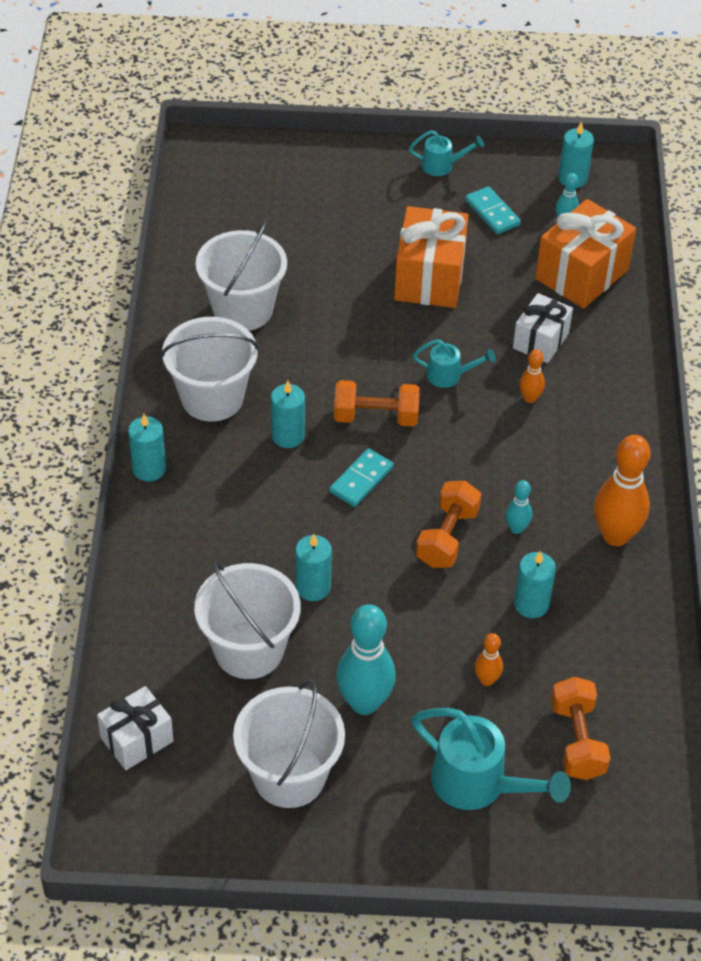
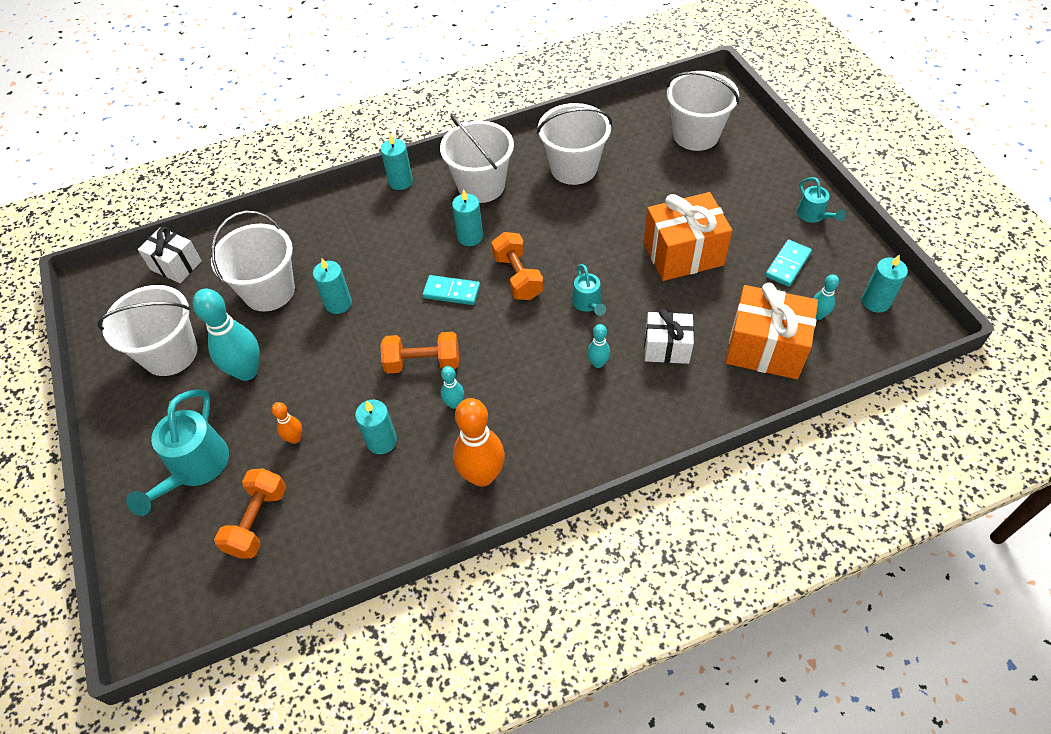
camera: 70 degrees right, 5 degrees up
orange bowling pin [519,349,545,403] -> turquoise bowling pin [587,324,610,368]
orange dumbbell [551,677,611,780] -> orange dumbbell turned 45 degrees counterclockwise [214,468,286,559]
none -> white bucket [667,71,739,151]

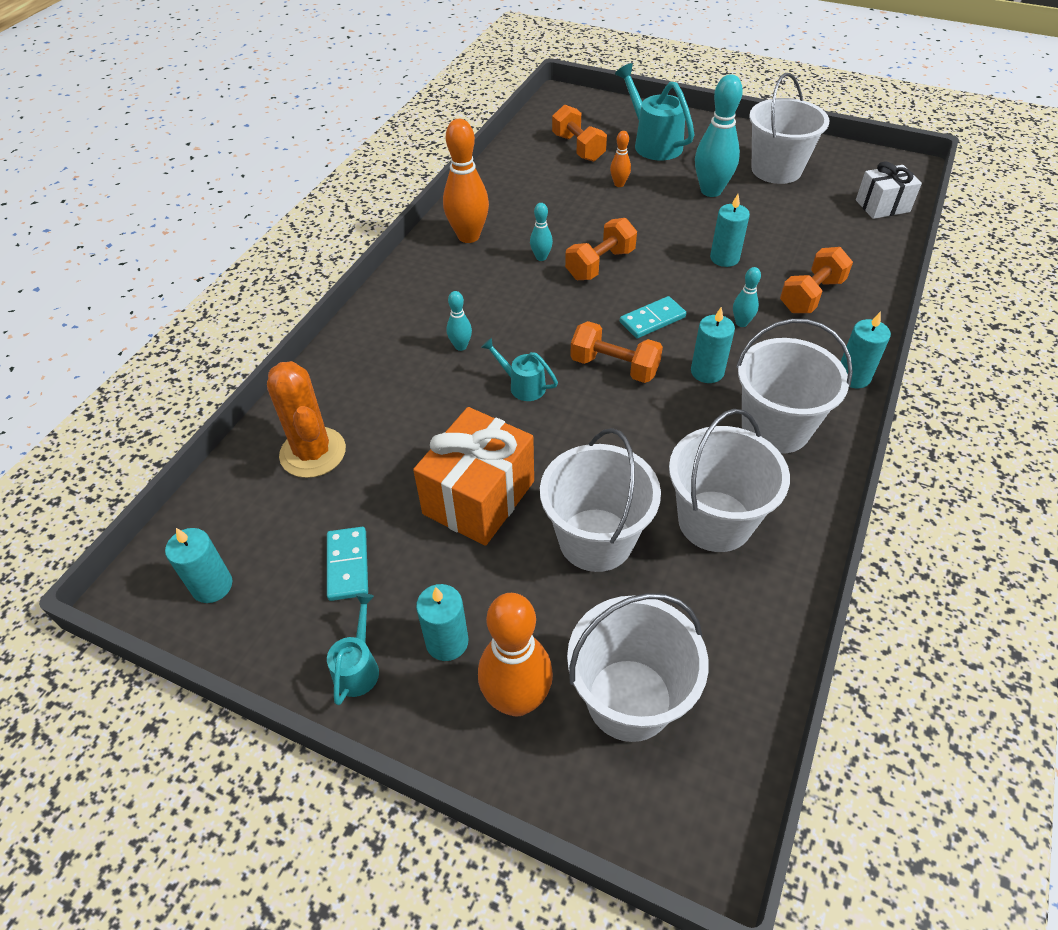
camera: 135 degrees right, 5 degrees down
white bucket [211,211,295,312] -> white bucket moved to [540,428,661,572]
turquoise candle [355,400,397,454] -> turquoise candle moved to [416,584,468,661]
white gift [644,309,694,364] -> none
orange gift [725,283,818,379] -> orange cactus [267,361,346,478]
turquoise watering can [797,177,846,223] -> turquoise watering can turned 75 degrees clockwise [327,593,379,705]
turquoise bowling pin [813,274,839,320] -> turquoise bowling pin moved to [733,267,761,327]
none -> orange bowling pin [478,593,553,717]
none -> orange dumbbell [780,247,853,313]

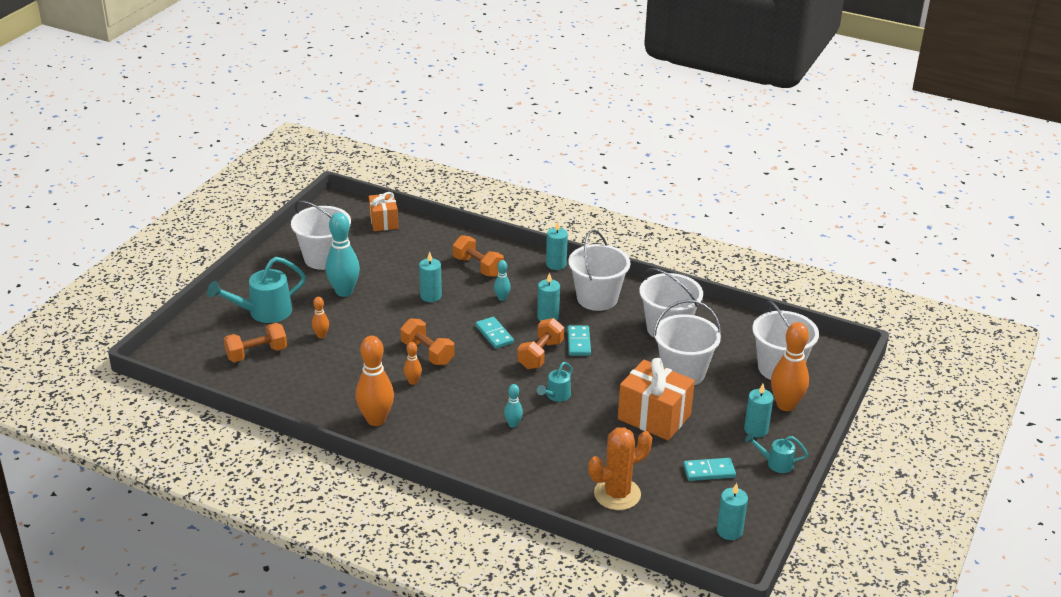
camera: 90 degrees left, 15 degrees down
turquoise bowling pin [530,203,553,261] -> orange bowling pin [404,342,422,385]
white gift [856,161,922,219] -> orange gift [369,192,398,231]
none -> turquoise domino [567,325,591,356]

